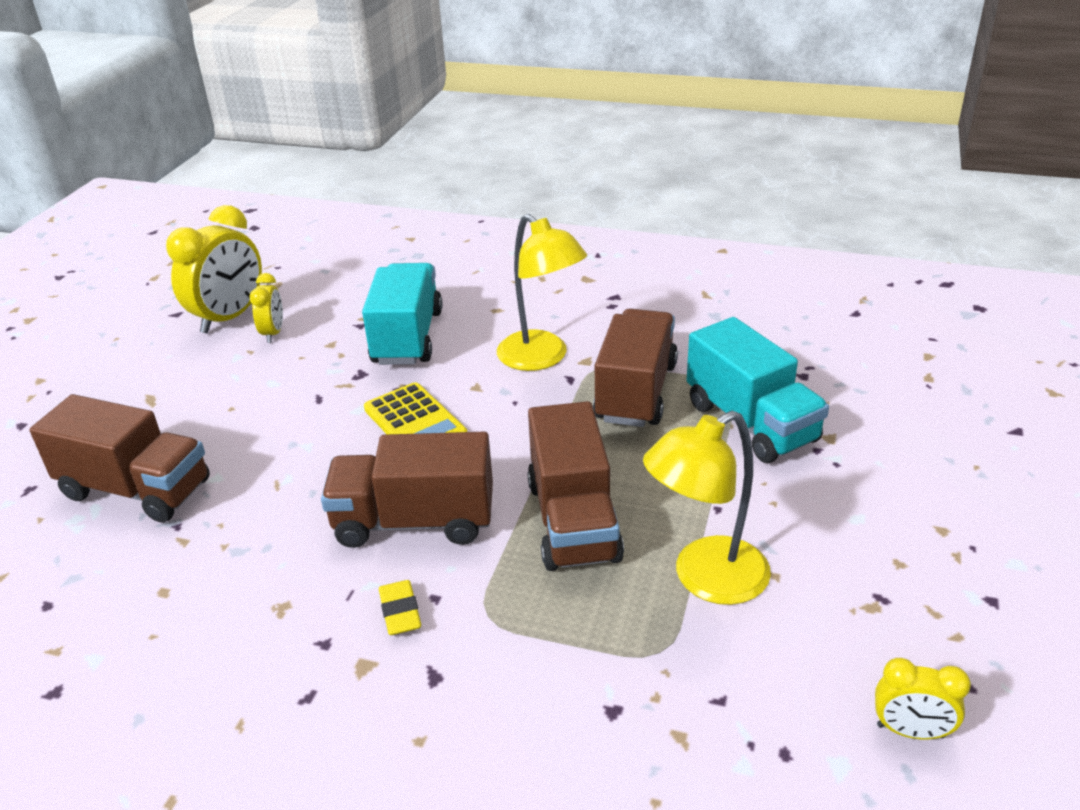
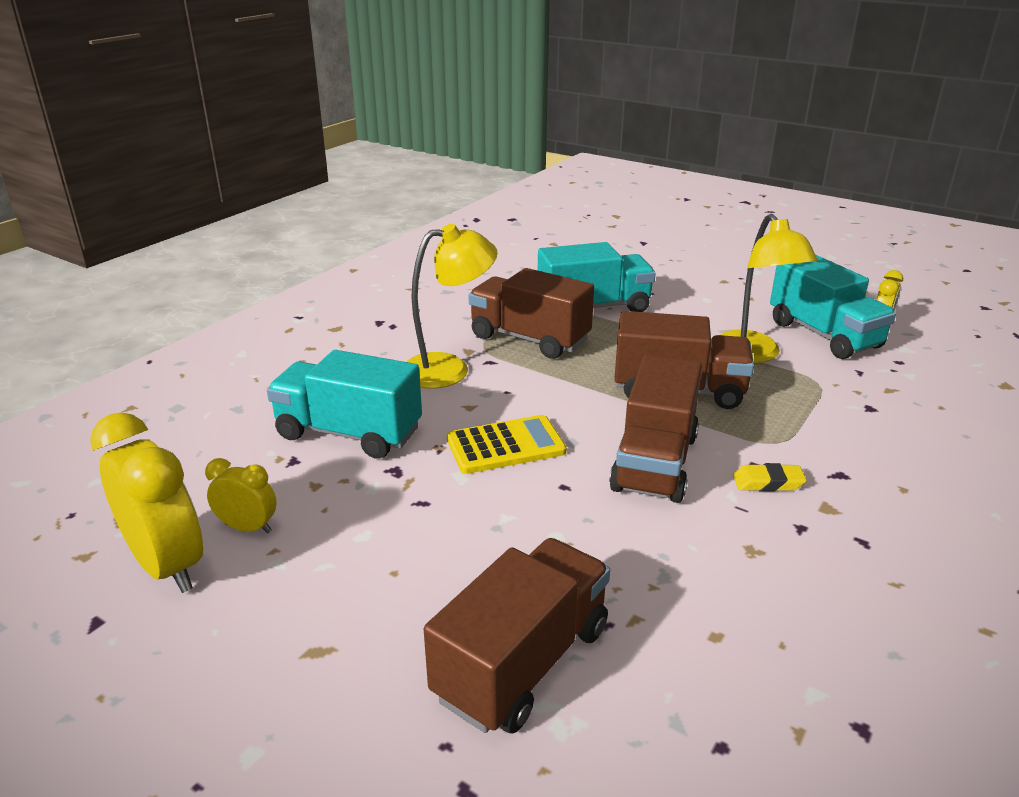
camera: 75 degrees left, 5 degrees down
none -> turquoise truck [770,255,896,359]

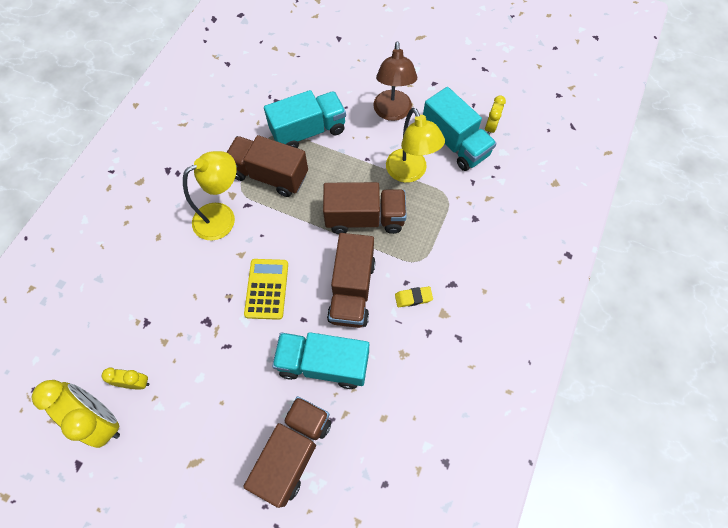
camera: 10 degrees left, 35 degrees up
turquoise truck [267,350,422,459] -> turquoise truck moved to [272,332,369,389]
yellow calculator [447,415,567,474] -> yellow calculator turned 60 degrees counterclockwise [244,259,288,320]
none -> brown lamp [373,41,417,121]

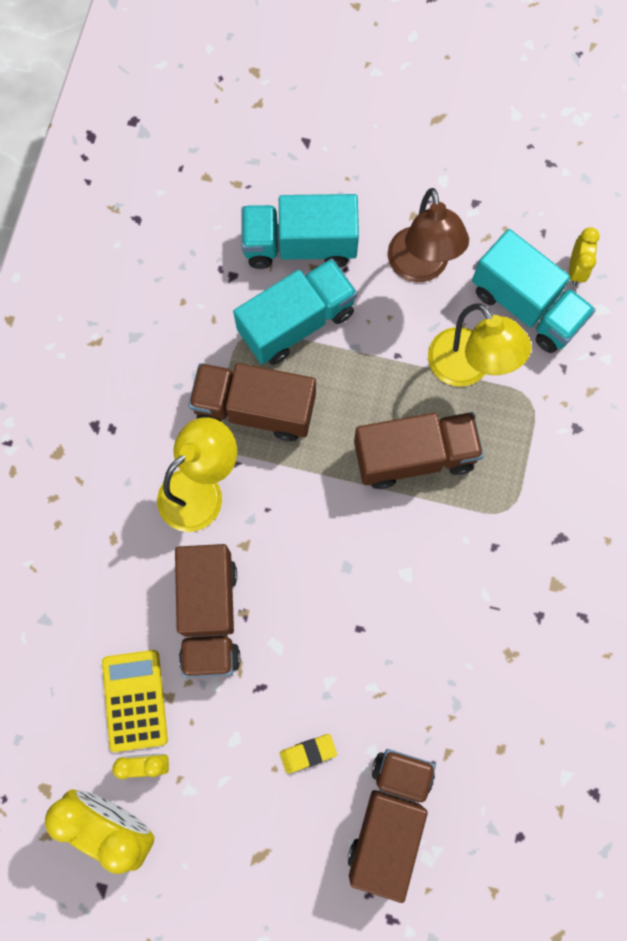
camera: 10 degrees left, 10 degrees up
yellow calculator [244,259,288,320] -> yellow calculator moved to [102,650,168,752]
turquoise truck [272,332,369,389] -> turquoise truck moved to [241,194,359,269]
brown truck [327,233,376,328] -> brown truck moved to [175,544,240,678]
yellow eraser [395,286,433,307] -> yellow eraser moved to [280,734,337,773]

